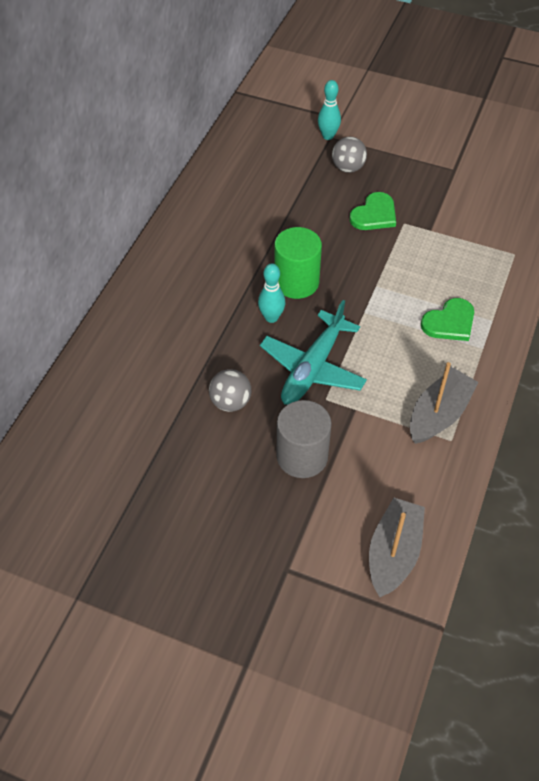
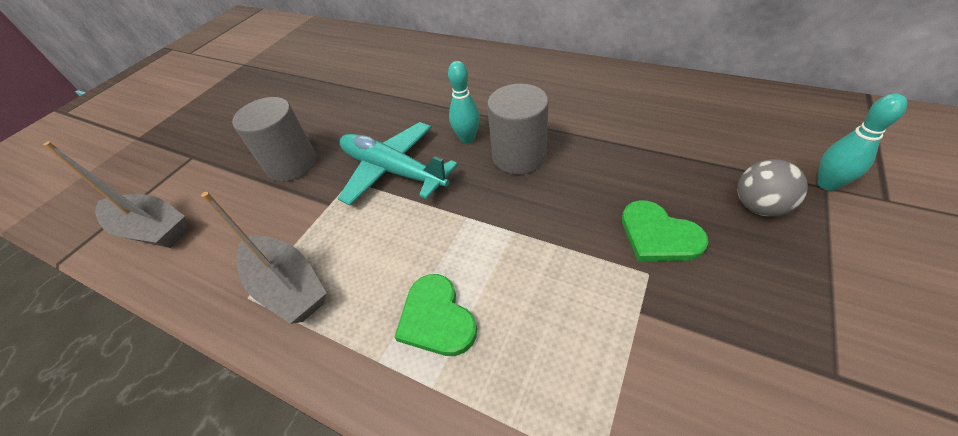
camera: 100 degrees right, 5 degrees down
grey ball [209,369,251,412] -> none
green cylinder [274,227,322,299] -> grey cylinder [487,84,549,174]

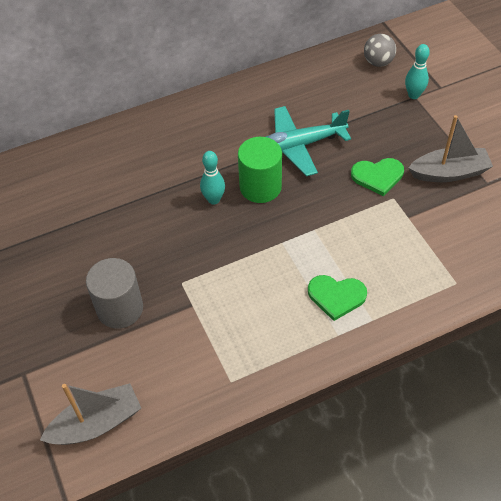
camera: 55 degrees left, 5 degrees up
grey boat [201,192,327,324] -> grey boat moved to [408,115,493,182]
turquoise plane [337,122,458,206] -> turquoise plane moved to [266,106,351,176]
grey cylinder [487,84,549,174] -> green cylinder [238,137,282,203]
grey ball [737,159,808,217] -> grey ball moved to [364,34,396,67]

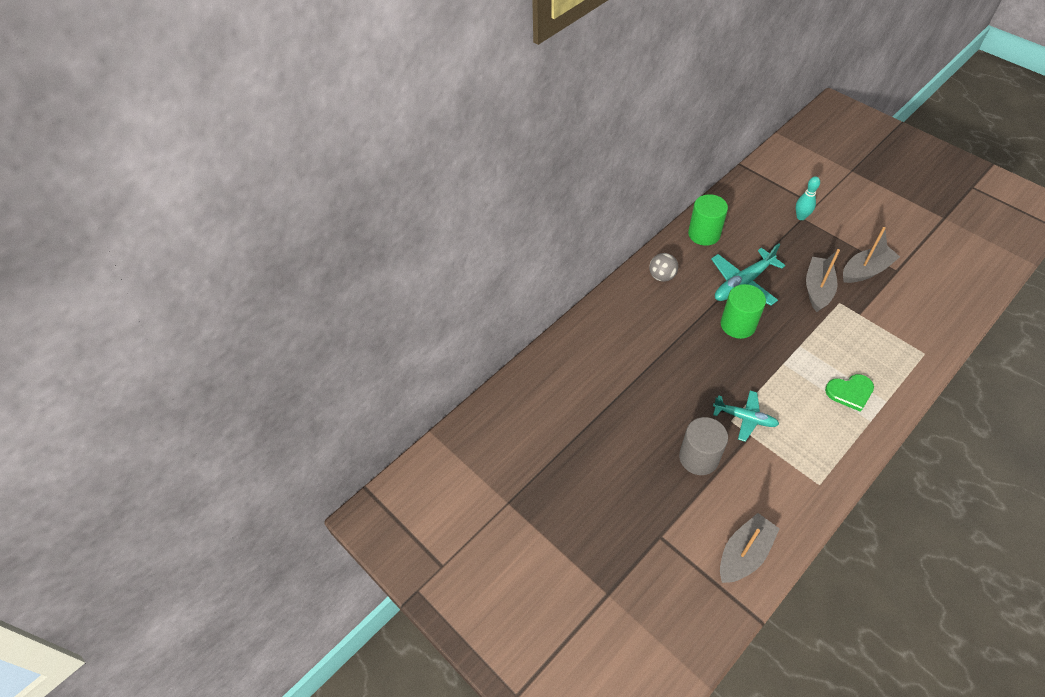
camera: 20 degrees left, 0 degrees up
turquoise bowling pin [200,151,225,205] -> none
green heart [351,158,404,196] -> grey boat [806,249,840,312]
grey ball [364,34,396,67] -> grey ball moved to [649,253,678,282]
none -> green cylinder [688,194,728,246]
none -> turquoise plane [713,391,779,442]

